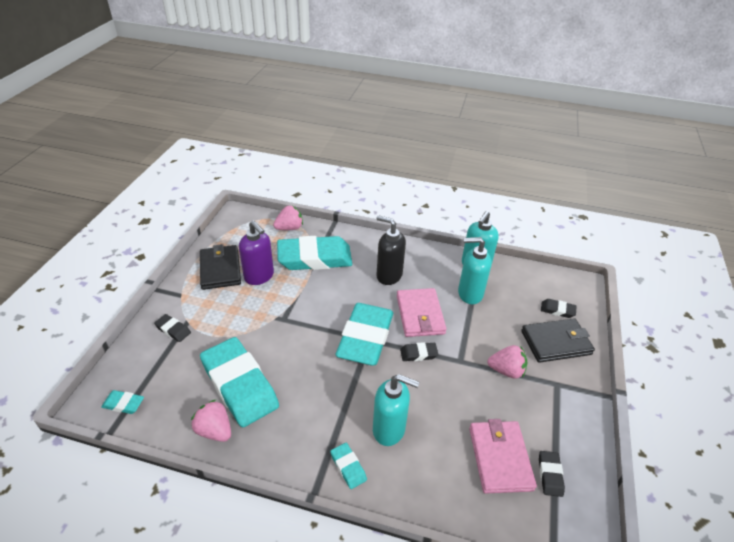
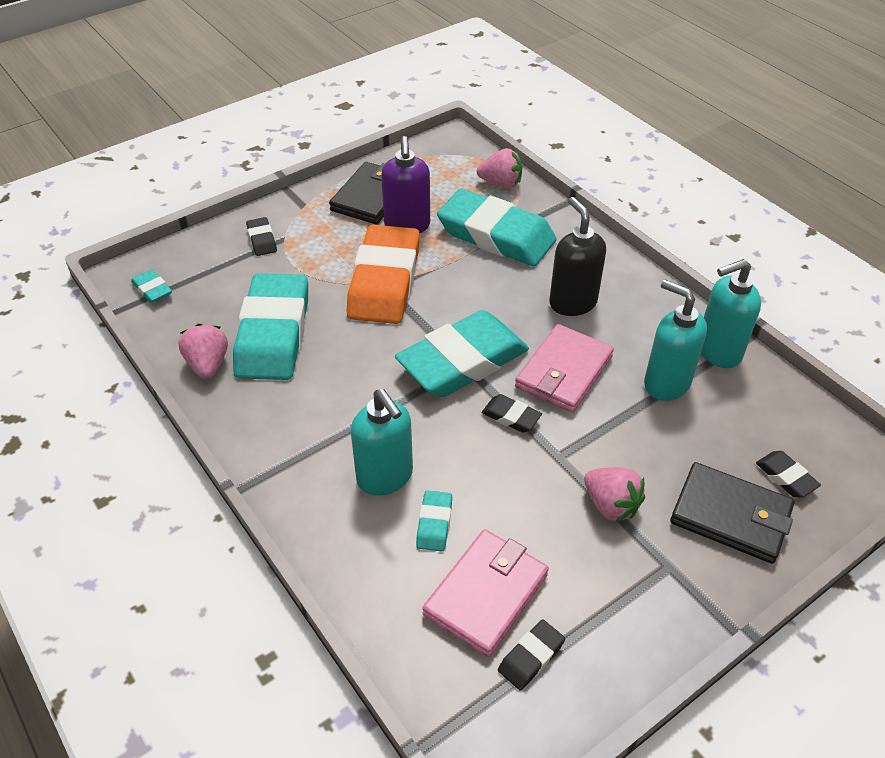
camera: 40 degrees right, 5 degrees up
turquoise eraser [330,443,367,489] -> turquoise eraser moved to [416,490,452,551]
none -> orange eraser [347,225,420,324]

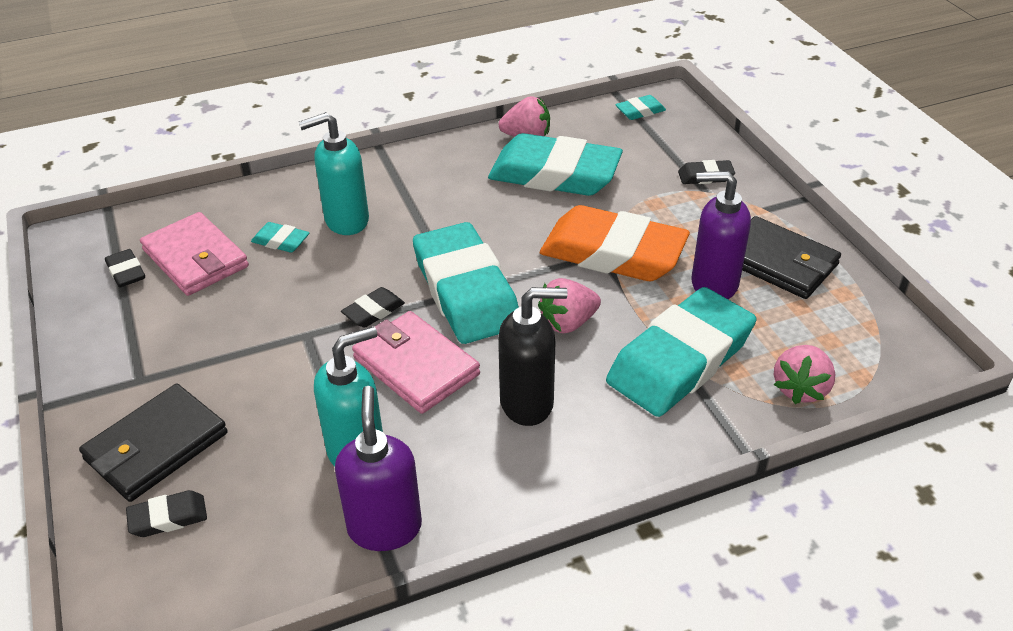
camera: 105 degrees right, 5 degrees down
pink strawberry [584,467,645,523] -> pink strawberry moved to [538,278,601,334]
turquoise soap dispenser [701,259,761,368] -> purple soap dispenser [335,386,422,551]

